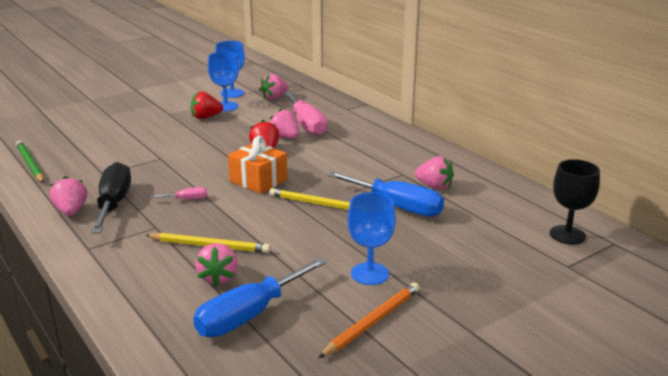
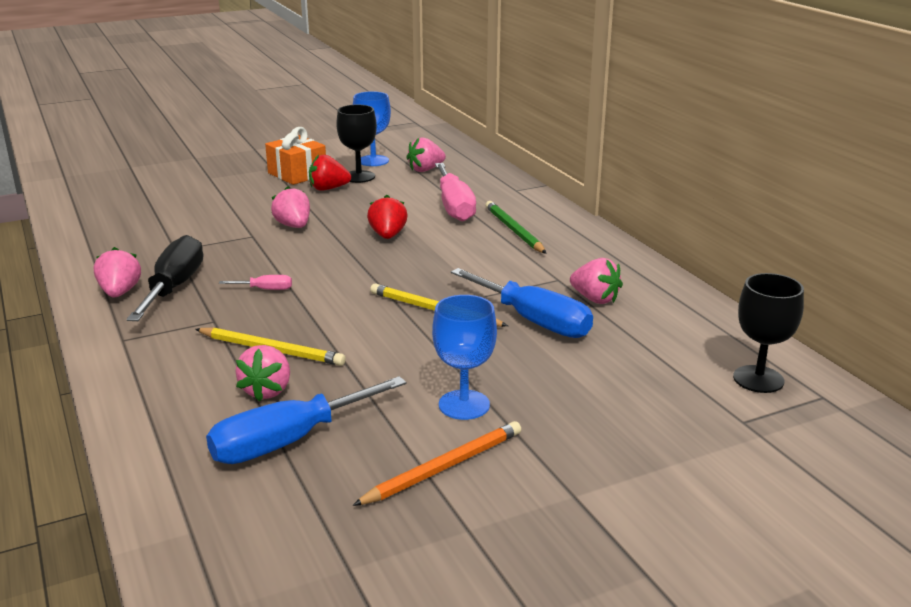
camera: 10 degrees right, 0 degrees up
green pencil [16,141,44,183] -> green pencil moved to [485,201,547,254]
blue goblet [208,52,239,111] -> black goblet [336,105,377,183]
orange gift [228,136,288,194] -> orange gift moved to [265,127,326,185]
pink strawberry [270,108,299,139] -> pink strawberry moved to [271,186,310,228]

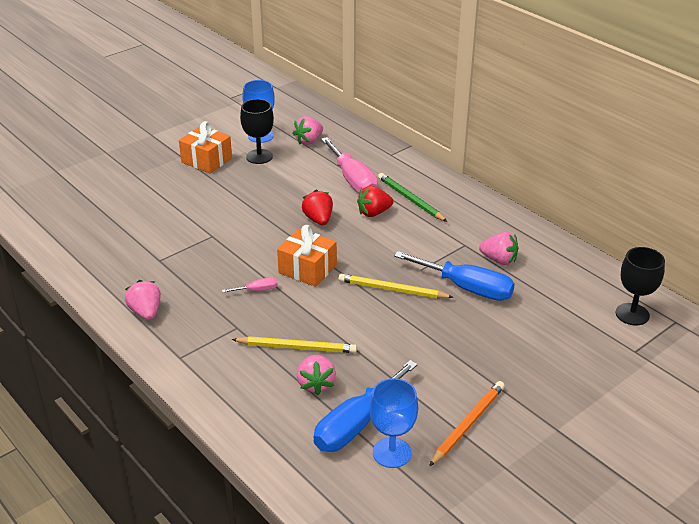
camera: 15 degrees left, 10 degrees up
black screwdriver [126,235,203,321] -> none
pink strawberry [271,186,310,228] -> none
red strawberry [309,155,351,191] -> red strawberry moved to [357,186,393,217]
blue goblet [432,295,497,420] -> blue goblet moved to [369,378,418,468]
none -> orange gift [277,225,337,287]

